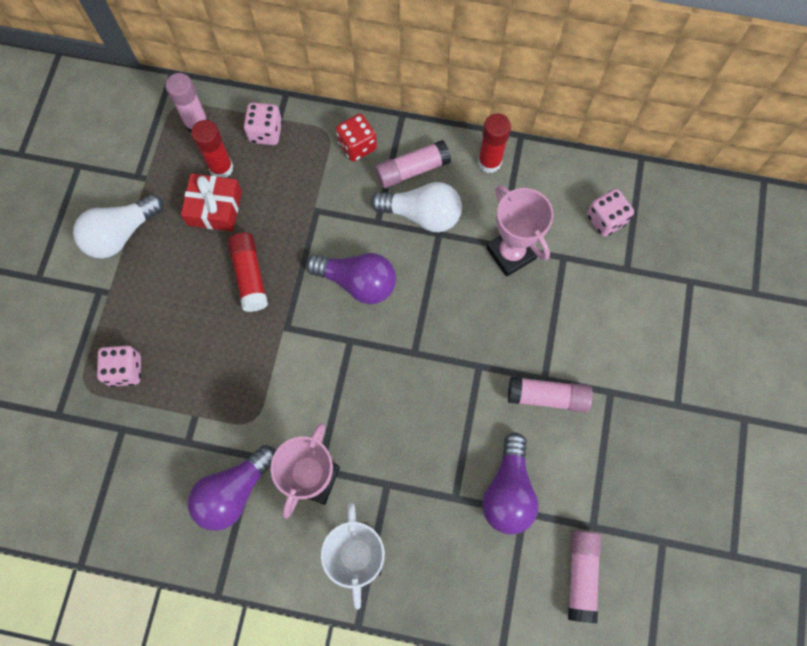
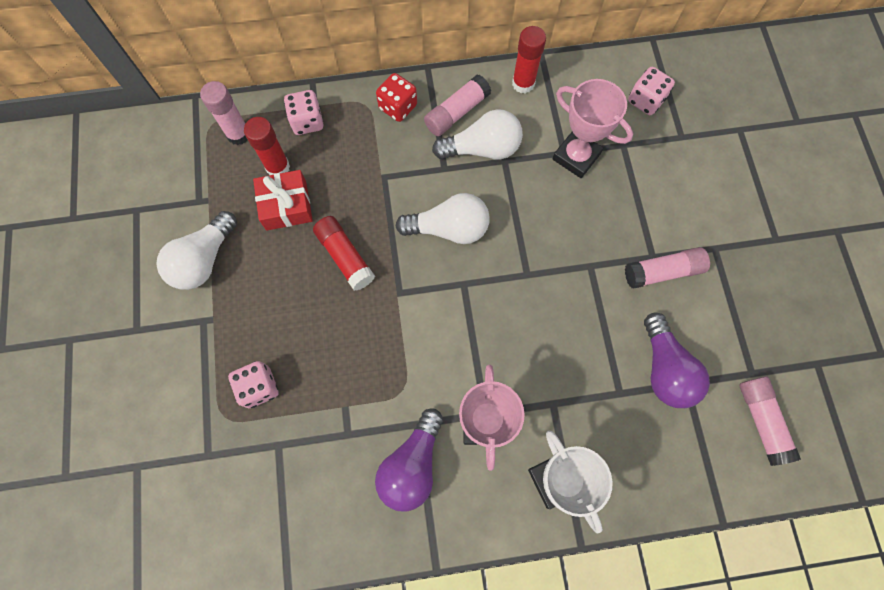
camera: 20 degrees left, 0 degrees up
purple light bulb [306,253,396,304] -> white light bulb [395,193,490,244]

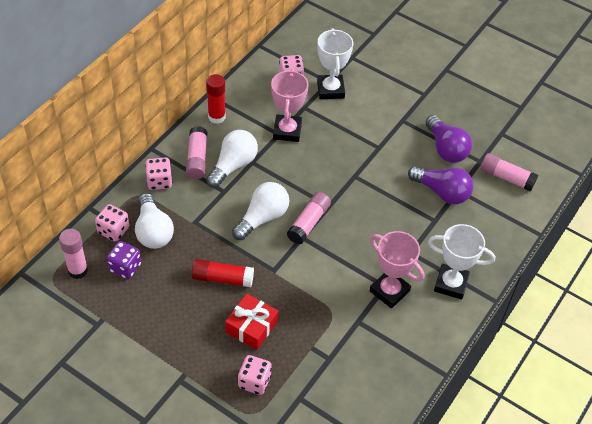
camera: 50 degrees left, 20 degrees down
white light bulb [157,211,237,290] -> white light bulb moved to [135,193,174,249]
red glue stick [244,117,290,175] -> purple dice [106,241,141,279]
red gift [253,170,313,231] -> red gift moved to [225,294,278,350]
purple light bulb [375,408,443,511] -> purple light bulb moved to [425,115,472,163]
red dice [376,73,417,122] -> pink dice [145,157,173,190]
pink trophy [552,79,633,178] -> pink trophy turned 75 degrees counterclockwise [271,69,308,142]
pink glue stick [625,247,710,288] -> pink glue stick moved to [287,192,331,244]
none -> white trophy [317,28,353,99]

